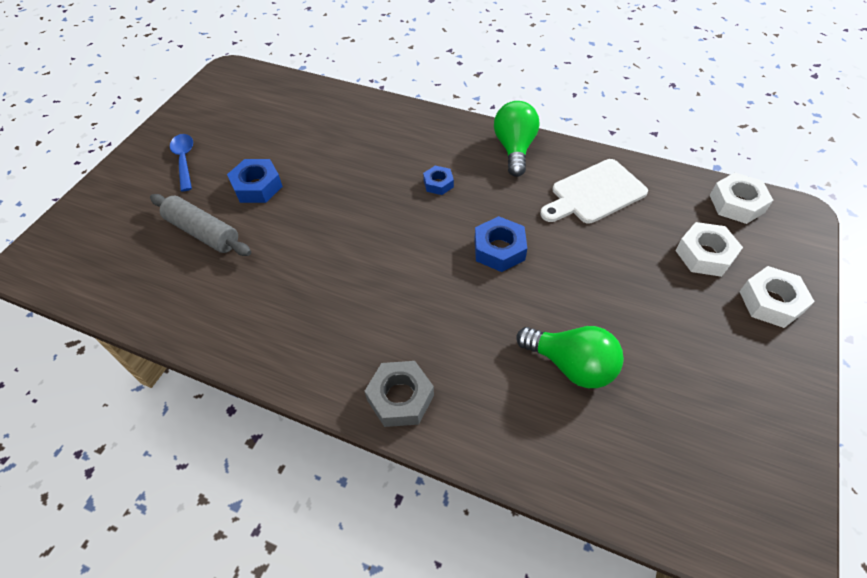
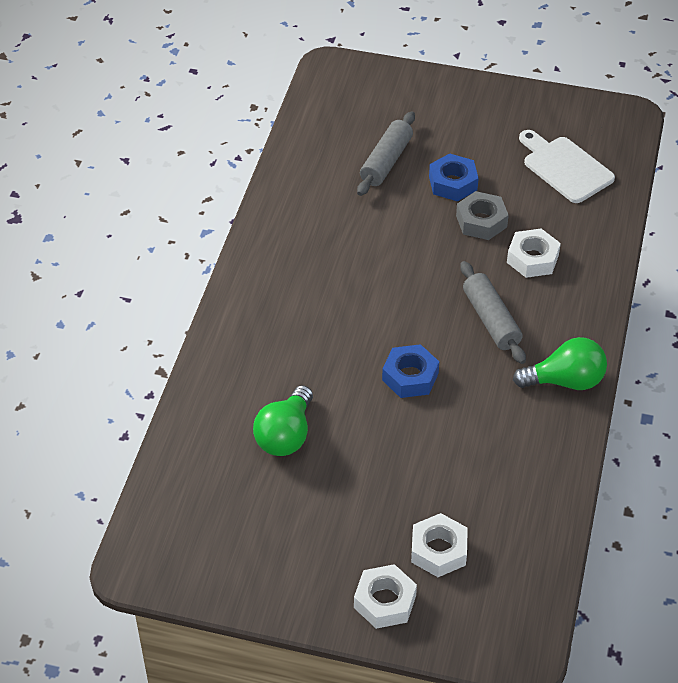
camera: 80 degrees right, 5 degrees down
blue spoon [170,134,193,191] -> none
grey nut [365,361,434,427] -> grey nut moved to [456,191,509,240]
blue nut [423,166,454,195] -> grey rolling pin [460,261,526,364]
white cutting board [540,159,648,224] -> white cutting board moved to [519,130,615,203]
white nut [710,172,773,224] -> white nut moved to [507,229,561,278]

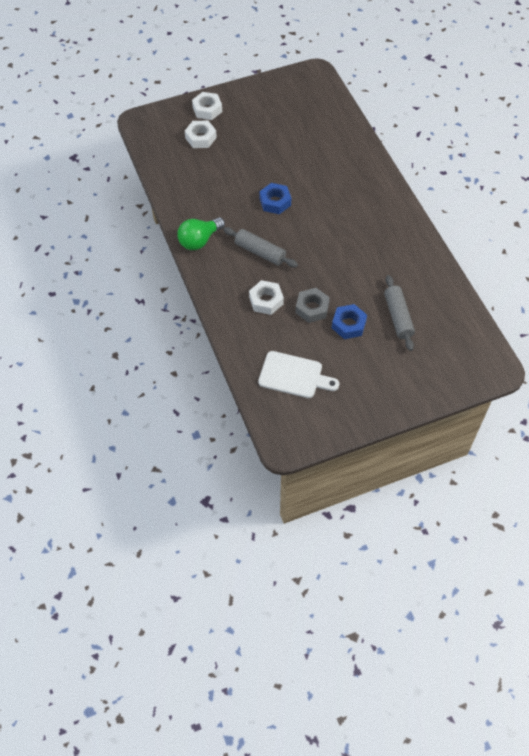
camera: 145 degrees right, 10 degrees up
green light bulb [253,385,313,456] -> none

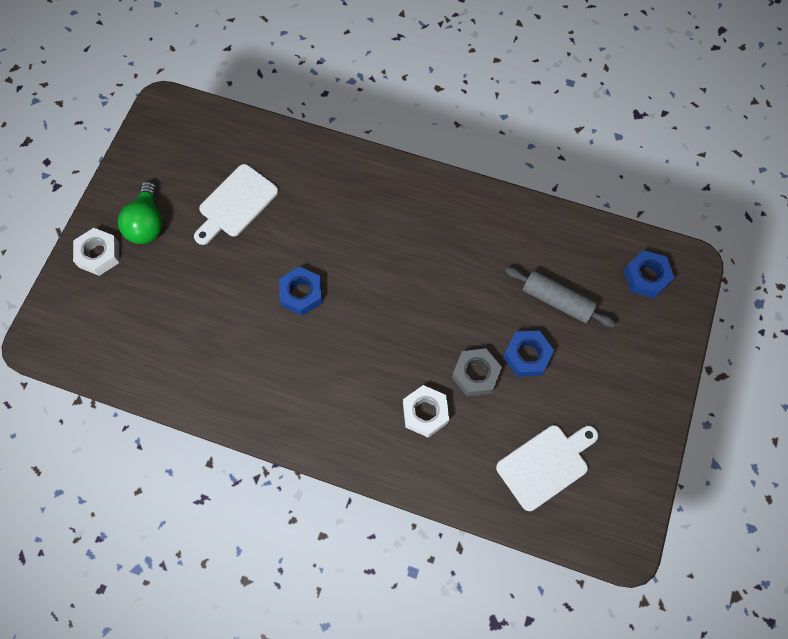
camera: 50 degrees left, 10 degrees up
green light bulb [177,217,225,250] -> green light bulb moved to [118,181,162,244]
white nut [185,120,217,148] -> none
grey rolling pin [223,227,298,268] -> none
none -> white cutting board [194,164,278,245]
none -> blue nut [624,250,675,298]

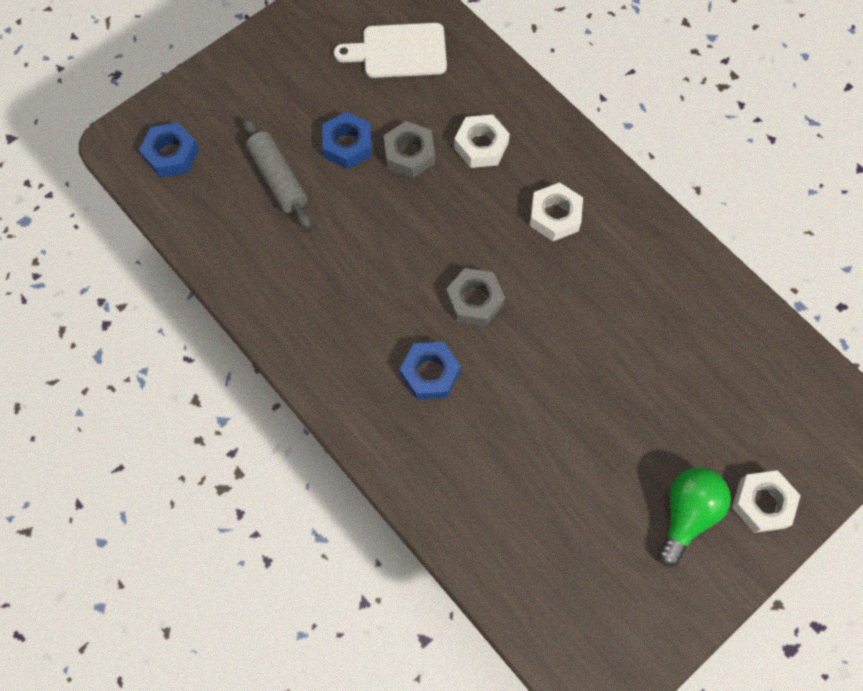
camera: 150 degrees left, 0 degrees up
white cutting board [194,164,278,245] -> none
blue nut [279,266,322,316] -> blue nut moved to [400,342,461,400]
none -> grey nut [446,268,505,326]
none -> white nut [530,182,583,241]

